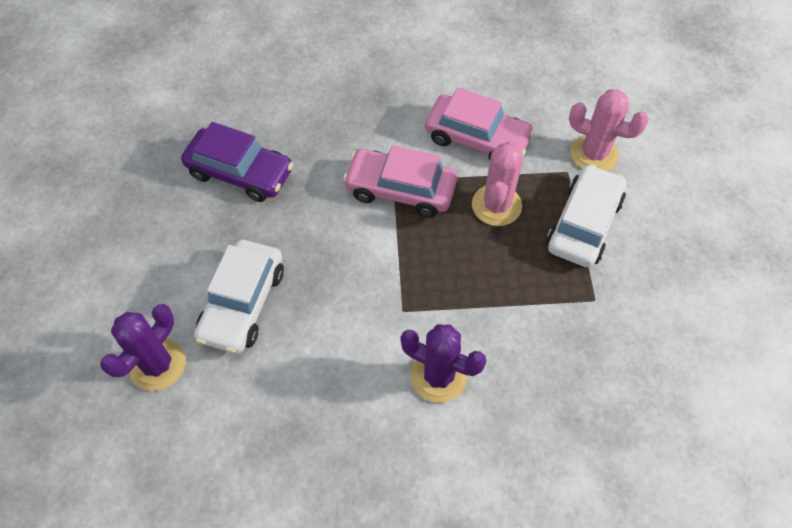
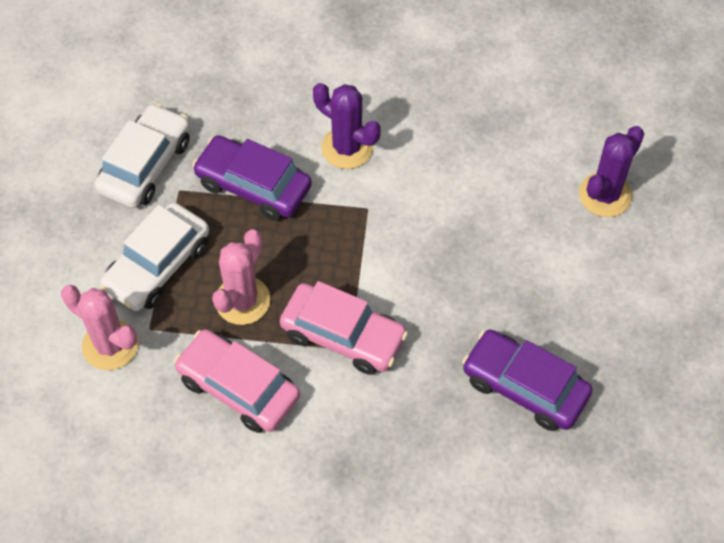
camera: 170 degrees left, 0 degrees up
white car [194,240,284,354] -> white car moved to [95,103,190,208]
none -> purple car [192,135,312,221]

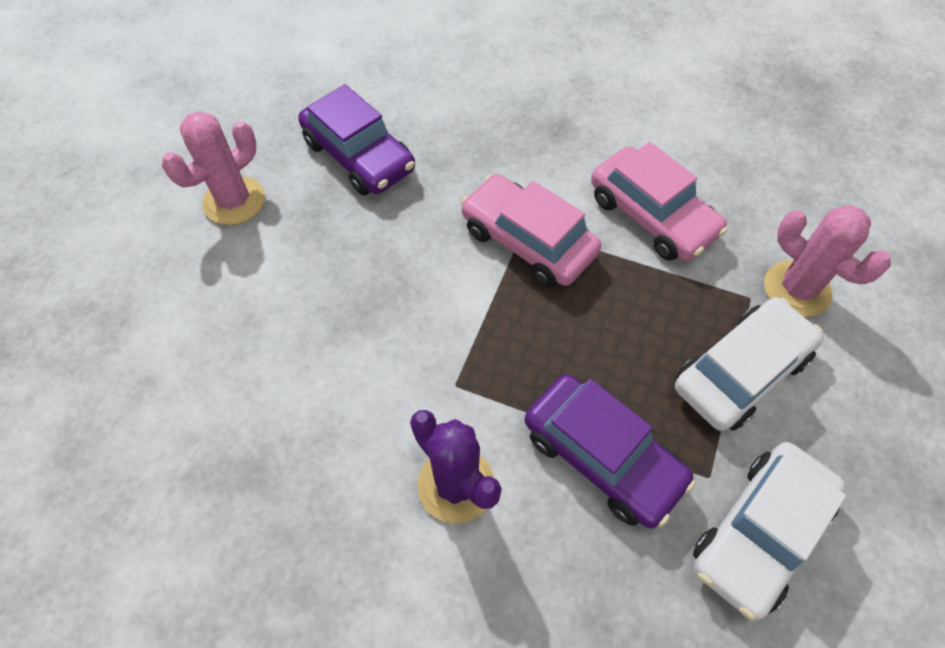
camera: 165 degrees left, 0 degrees up
pink cactus [212,229,271,325] -> pink cactus moved to [162,111,265,225]
purple cactus [579,126,644,217] -> none

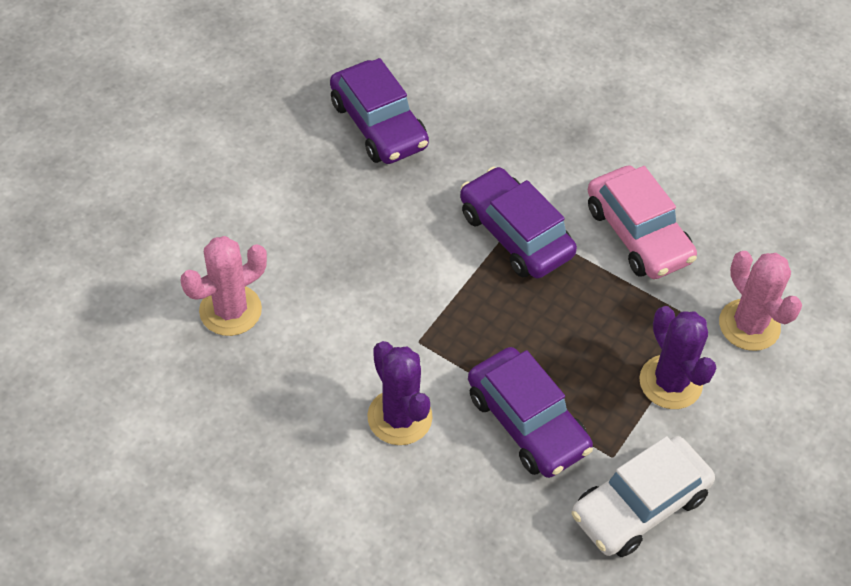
camera: 10 degrees right, 5 degrees down
pink cactus [162,111,265,225] -> pink cactus moved to [180,236,267,336]
pink car [461,174,601,287] -> purple car [460,167,577,278]
white car [675,297,824,431] -> purple cactus [639,306,716,409]

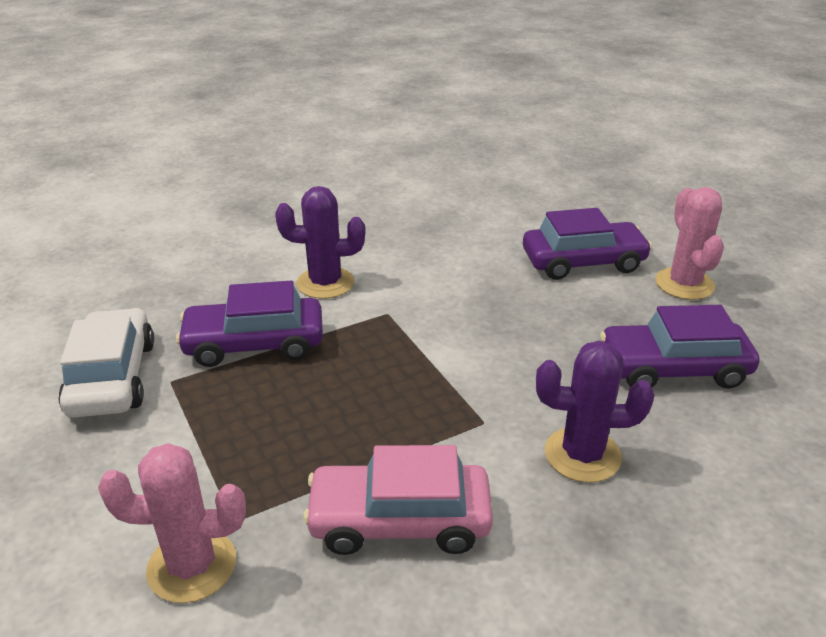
camera: 120 degrees right, 20 degrees down
pink cactus [180,236,267,336] -> pink cactus moved to [655,187,724,300]
purple car [460,167,577,278] -> purple car moved to [523,208,652,280]
purple cactus [639,306,716,409] -> purple cactus moved to [536,341,655,483]

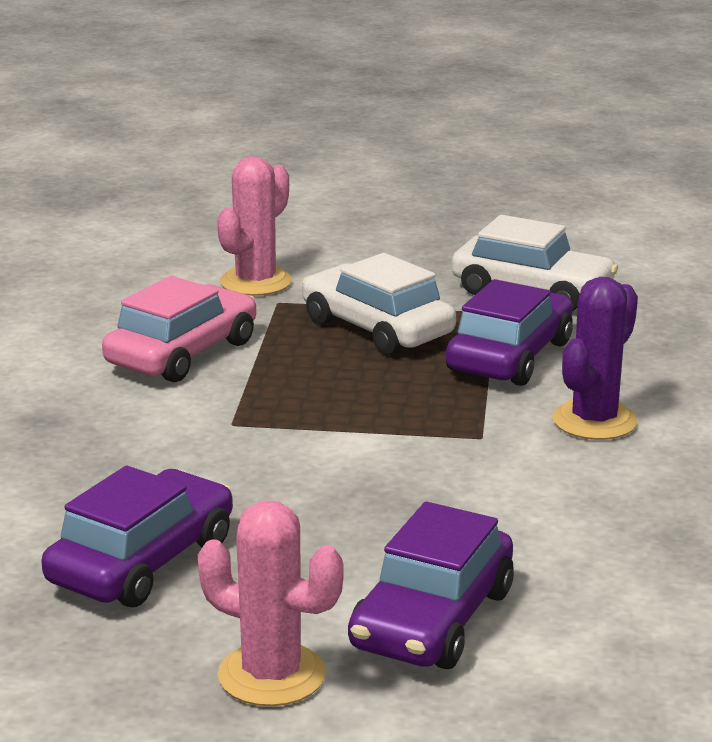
camera: 125 degrees right, 10 degrees down
purple cactus [536,341,655,483] -> none
none -> white car [302,253,456,355]

